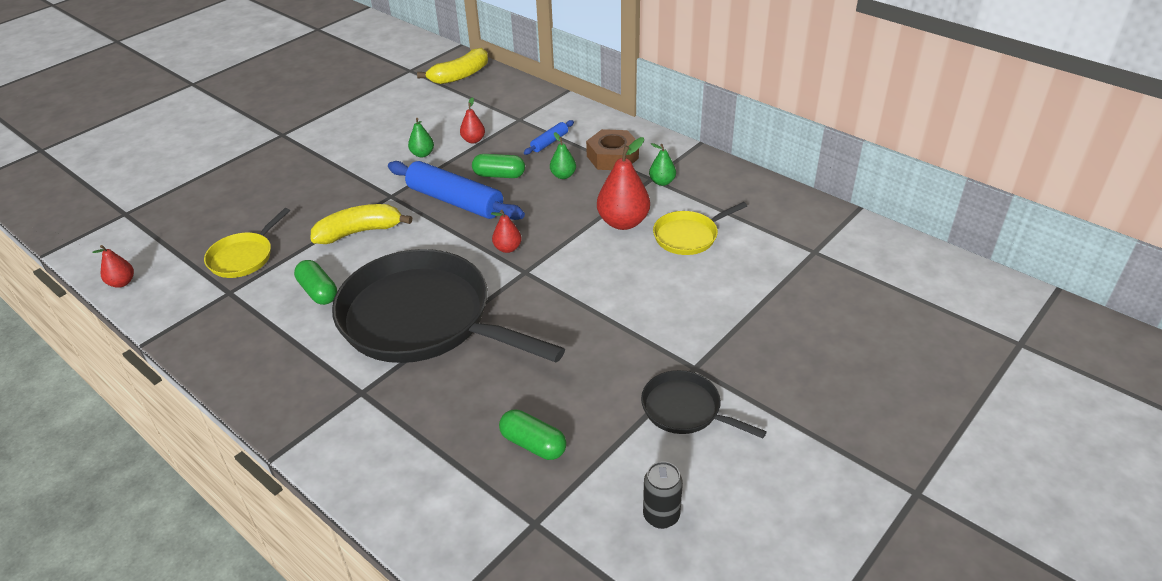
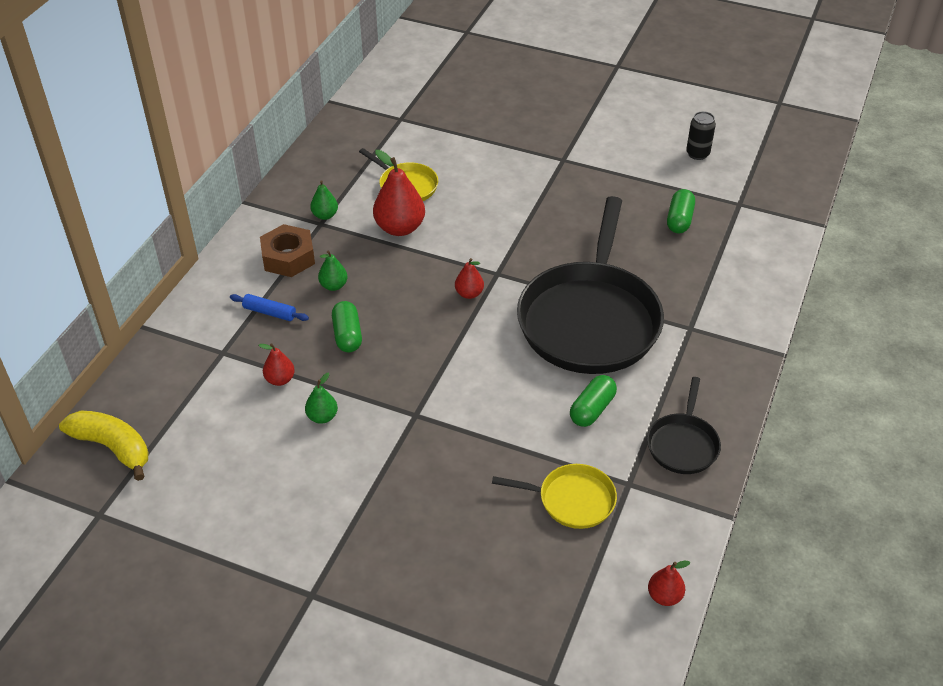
camera: 110 degrees left, 5 degrees up
yellow banana [311,204,412,244] -> none
blue rolling pin [388,161,525,220] -> none
black pan [641,370,767,438] -> black pan moved to [647,377,721,474]

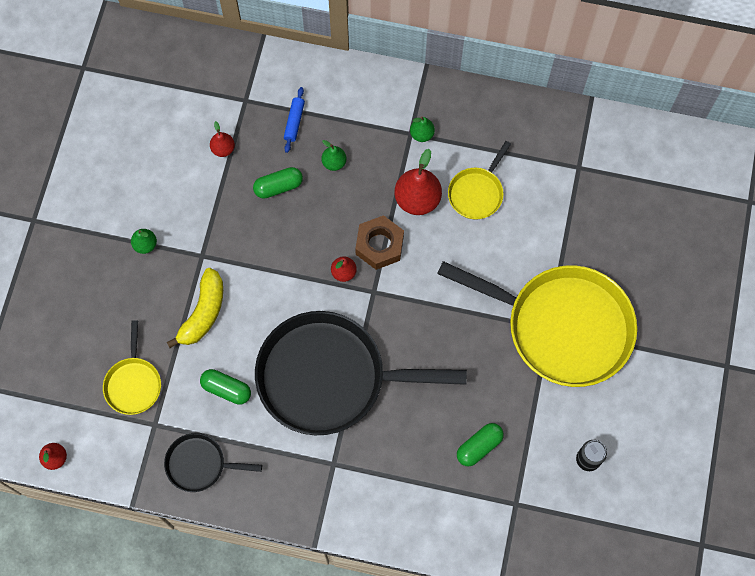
camera: 80 degrees right, 25 degrees up
yellow banana [59,411,149,481] -> yellow banana moved to [167,268,223,348]
brown nut [260,224,315,277] -> brown nut moved to [355,215,404,270]
green pear [305,373,338,424] -> green pear moved to [131,229,157,254]
green capsule [667,189,695,233] -> green capsule turned 45 degrees counterclockwise [457,423,504,466]
none -> yellow pan [437,261,637,387]

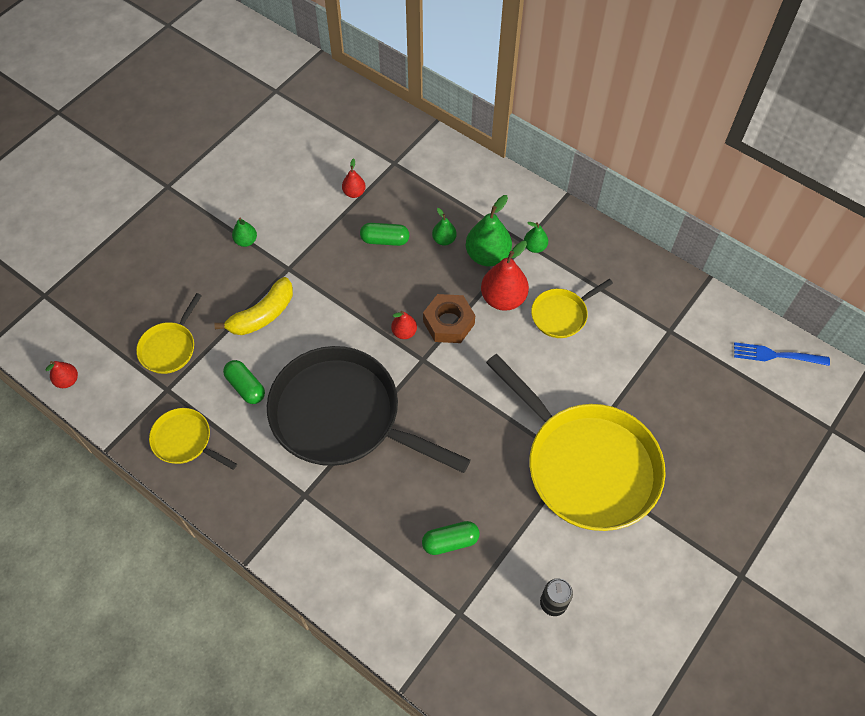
camera: 25 degrees right, 10 degrees down
black pan [164,433,262,492] -> yellow pan [149,408,237,470]
blue rolling pin [284,87,305,153] -> none
none -> green pear [466,195,512,266]
none -> blue fork [734,342,830,366]

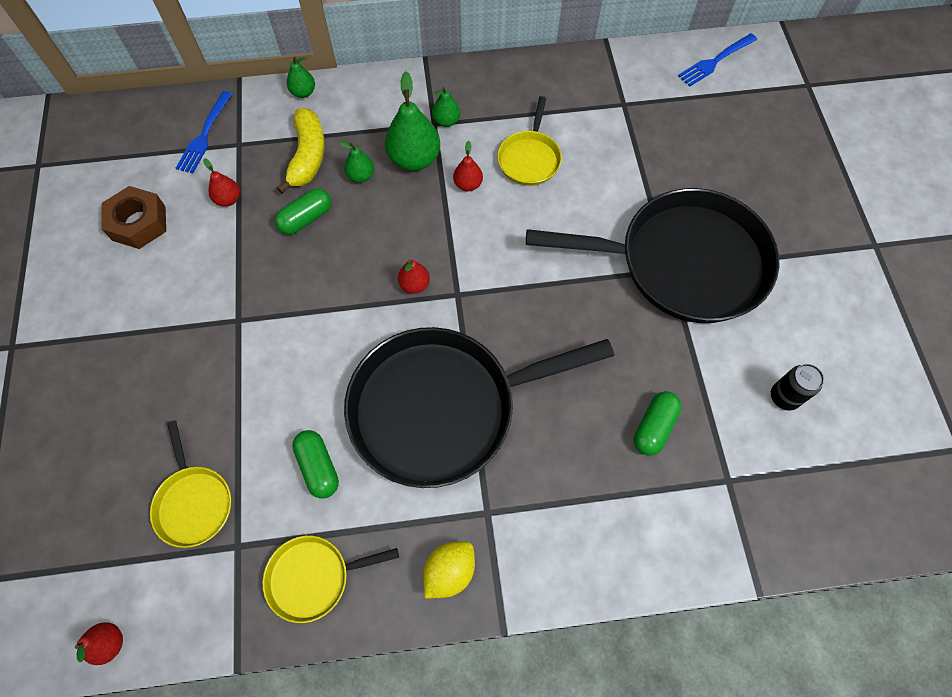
camera: 45 degrees left, 5 degrees up
yellow banana [214,277,293,335] -> yellow banana moved to [277,108,325,194]
green capsule [223,360,265,404] -> green capsule turned 60 degrees clockwise [292,430,339,498]
green pear [232,217,257,247] -> green pear moved to [287,57,315,98]
brown nut [423,294,475,343] -> brown nut moved to [101,186,166,249]
red pear [481,241,529,311] -> red pear [453,141,483,191], size x0.54
yellow pan [486,354,666,531] -> black pan [526,188,779,323]
none -> blue fork [176,91,232,173]
none -> yellow lemon [423,542,475,598]

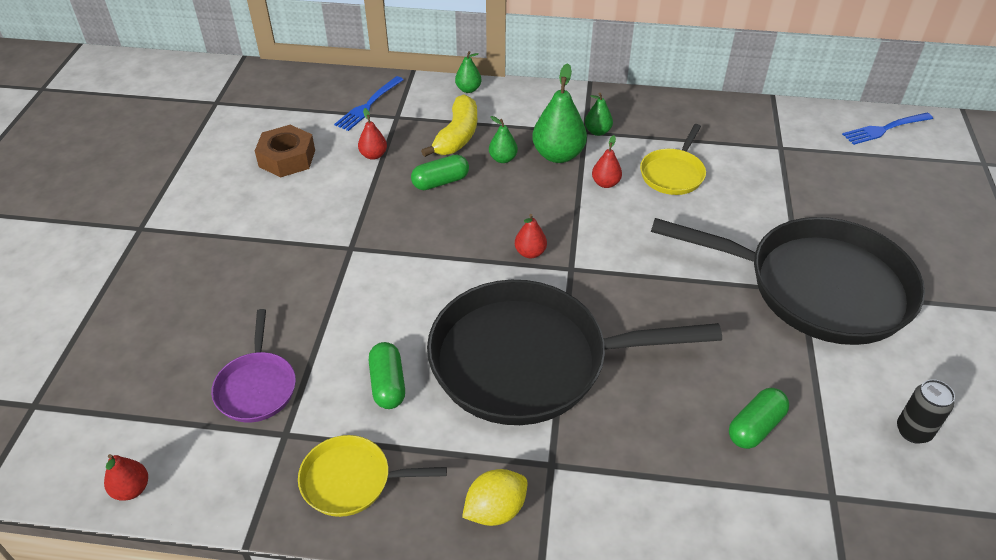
camera: 15 degrees right, 20 degrees down
yellow pan [150,420,231,548] -> purple pan [211,309,296,422]

